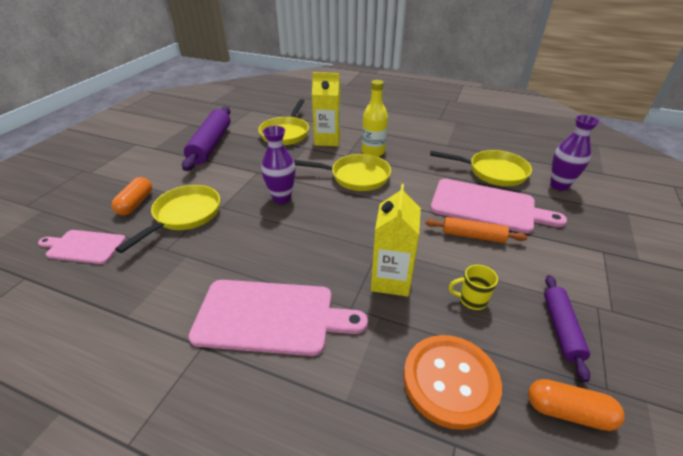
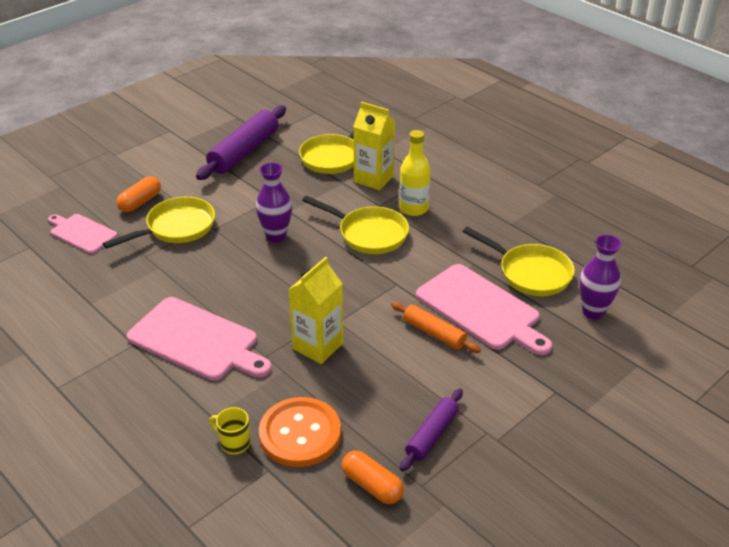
camera: 25 degrees right, 0 degrees up
yellow mug [449,264,498,310] -> yellow mug moved to [209,407,250,455]

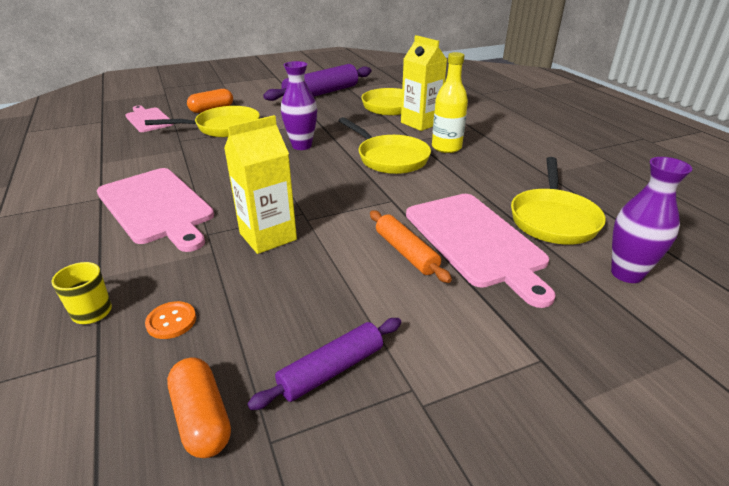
camera: 20 degrees right, 5 degrees down
orange button [259,397,341,467] -> orange button [145,301,196,339], size x0.44
yellow pan [462,227,575,296] -> yellow pan turned 45 degrees clockwise [511,157,606,245]

